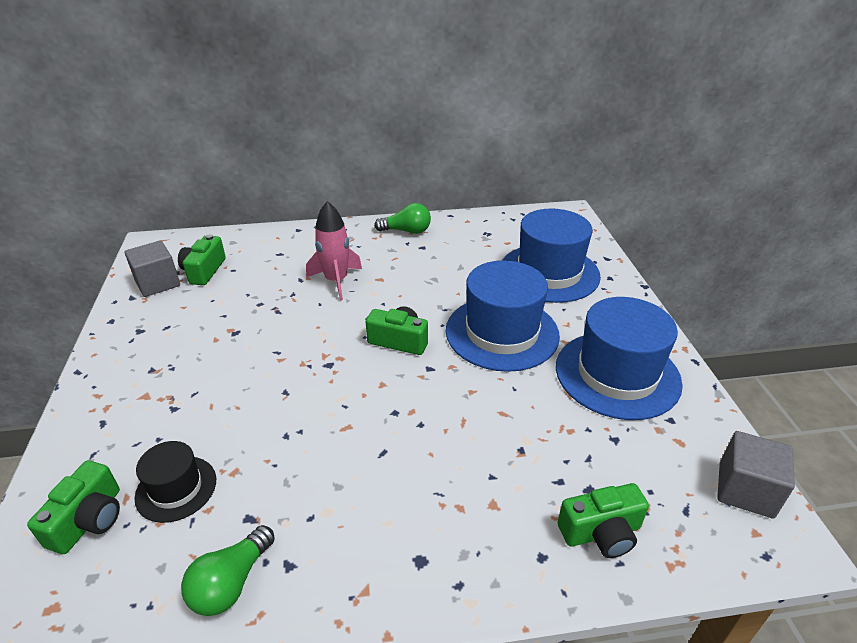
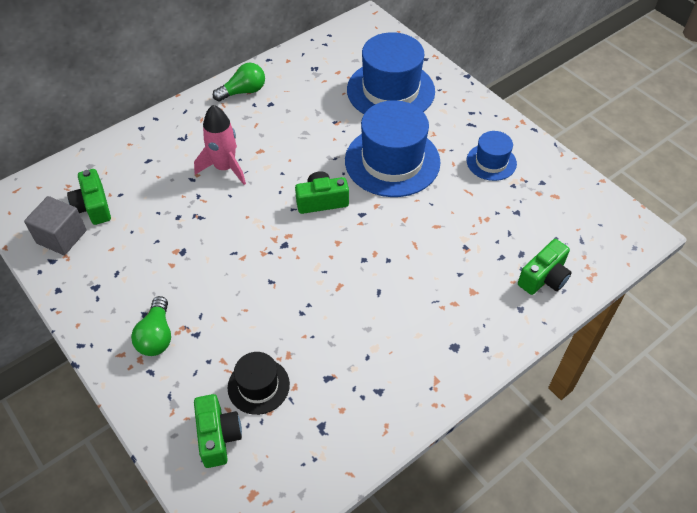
camera: 30 degrees left, 15 degrees up
green light bulb [181,525,275,616] -> green light bulb moved to [131,296,171,356]
blue hat [556,297,683,420] -> blue hat [467,131,517,181], size x0.52
grey cube [717,431,795,519] -> none

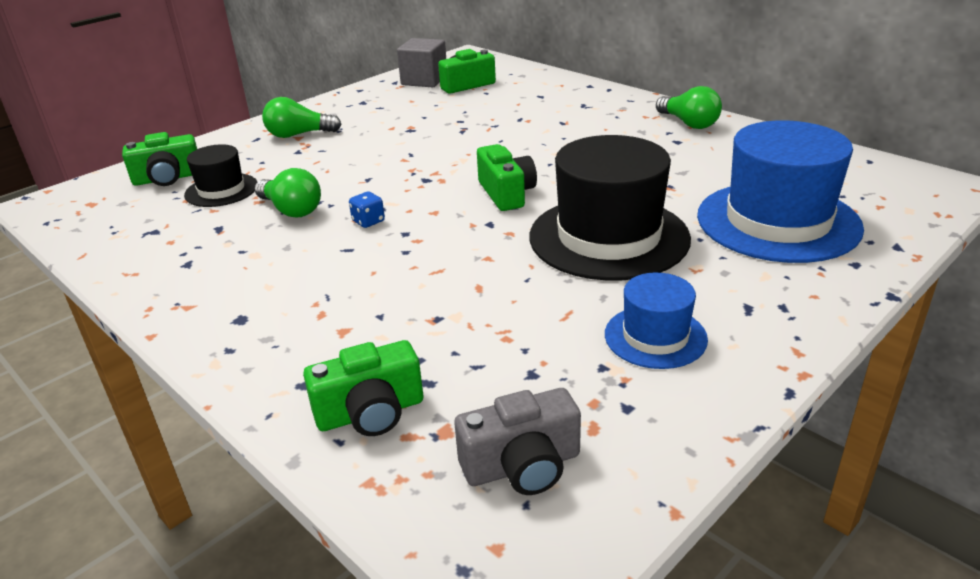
camera: 85 degrees right, 20 degrees down
pink rocket [194,105,246,185] -> none
blue hat [345,100,441,197] -> black hat [529,135,691,281]
green camera [518,239,571,295] -> green camera turned 60 degrees counterclockwise [303,340,423,436]
none -> green light bulb [255,168,321,217]
none -> blue dice [349,191,385,228]
none -> grey camera [454,388,581,495]

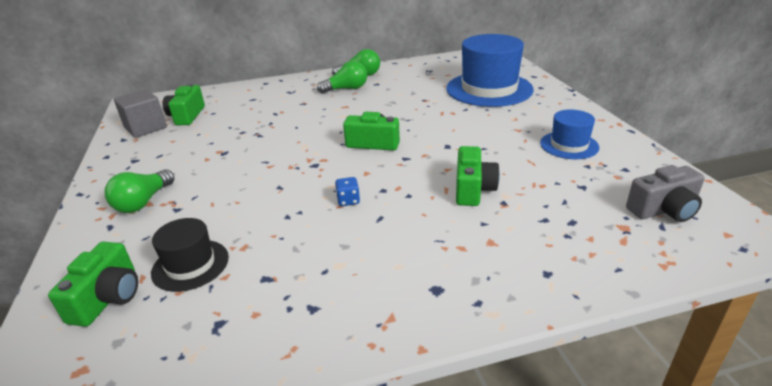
camera: 60 degrees left, 0 degrees up
green light bulb [255,168,321,217] -> green light bulb moved to [317,61,367,94]
green camera [303,340,423,436] -> green camera moved to [456,146,500,206]
grey camera [454,388,581,495] -> grey camera turned 60 degrees clockwise [626,165,705,222]
black hat [529,135,691,281] -> none

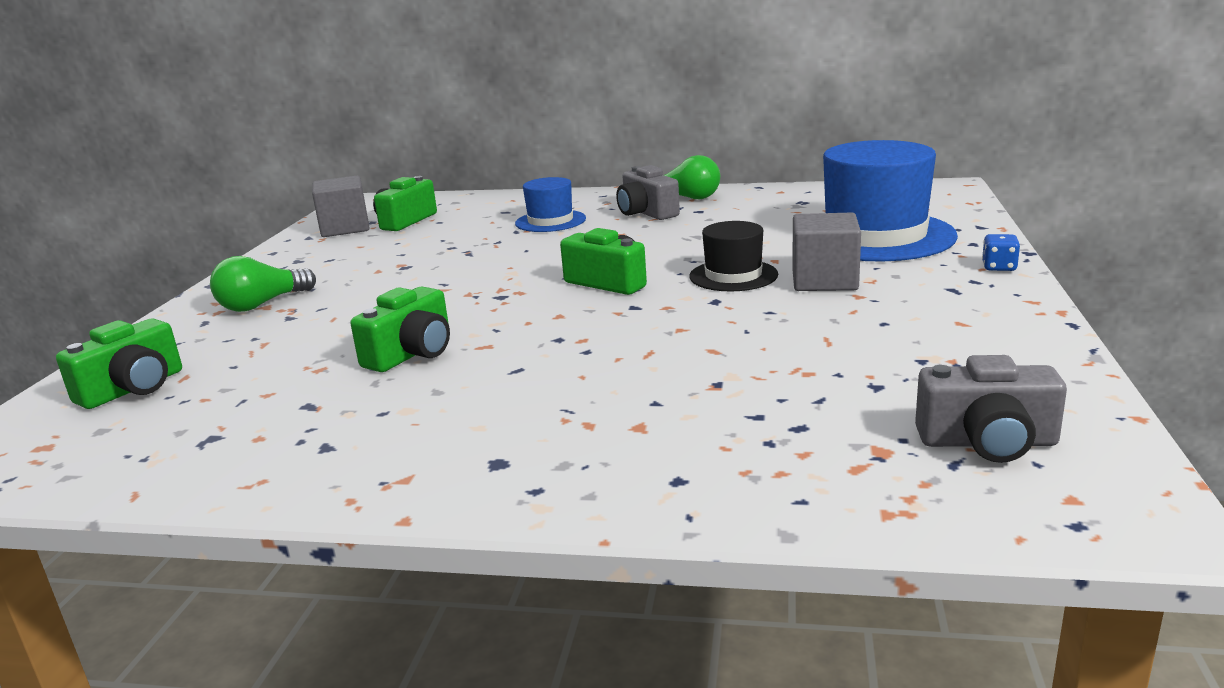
camera: 25 degrees right, 10 degrees down
black hat [151,218,229,292] -> black hat moved to [689,221,778,291]
green light bulb [317,61,367,94] -> grey camera [616,165,680,220]
blue dice [335,177,360,206] -> blue dice moved to [982,234,1020,271]
green camera [456,146,500,206] -> green camera moved to [350,287,450,372]
blue hat [540,109,600,159] -> blue hat moved to [515,177,586,232]
none -> grey cube [792,213,861,291]

